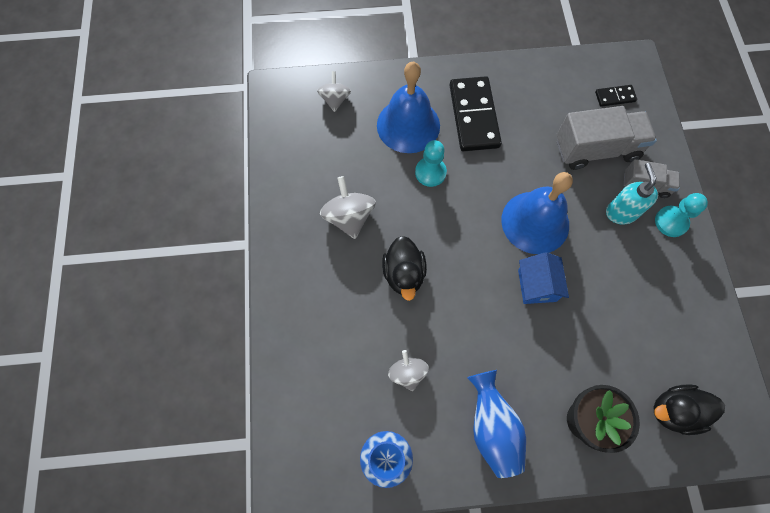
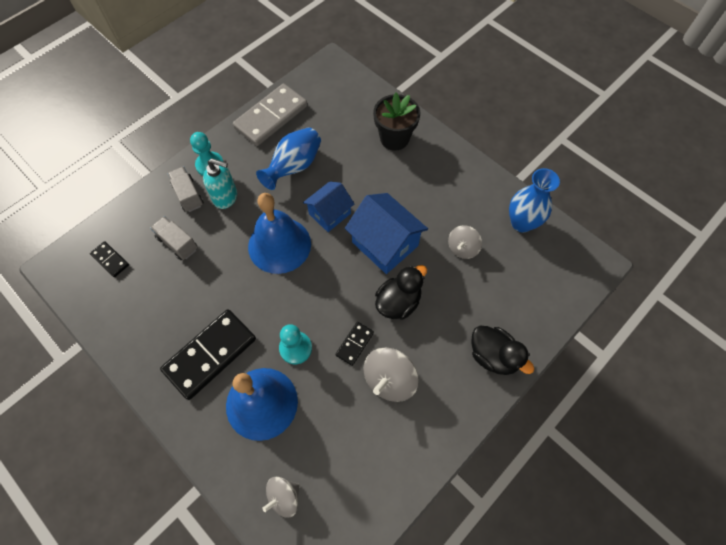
camera: 130 degrees left, 5 degrees down
blue vase [467,370,526,478] -> blue vase moved to [256,127,321,190]
grey truck [557,106,657,170] -> grey truck [150,216,198,260], size x0.56
turquoise soap dispenser [606,163,658,224] -> turquoise soap dispenser turned 120 degrees counterclockwise [203,158,237,209]
black duck [654,384,725,435] -> black duck moved to [471,326,534,375]
none -> grey domino [233,84,307,146]
none -> black domino [336,322,374,366]
none -> blue house [345,193,428,274]

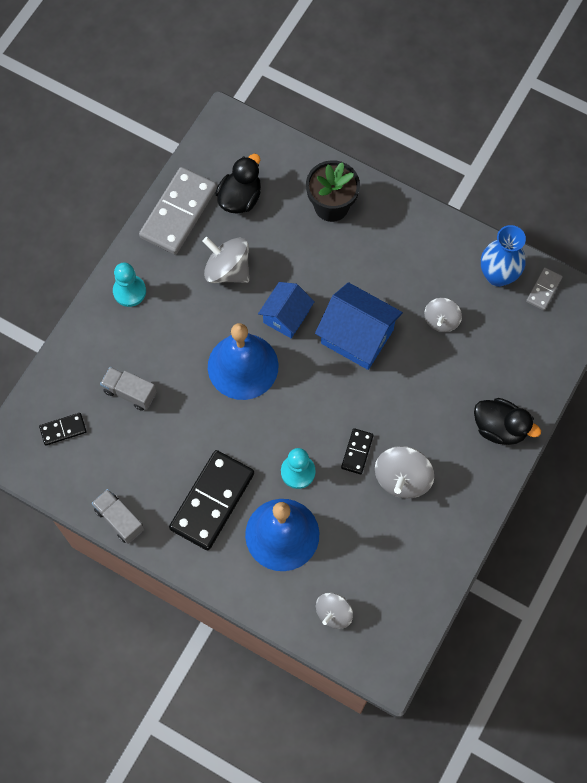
camera: 15 degrees left, 5 degrees up
black domino [90,241,129,277] -> black domino turned 45 degrees counterclockwise [39,413,87,445]
grey truck [167,166,204,212] -> grey truck moved to [92,489,144,544]
turquoise soap dispenser [203,158,237,209] -> none
blue vase [256,127,321,190] -> grey spinning top [202,237,249,283]
black duck [375,265,427,319] -> black duck moved to [215,154,261,214]
none -> grey domino [526,267,562,310]

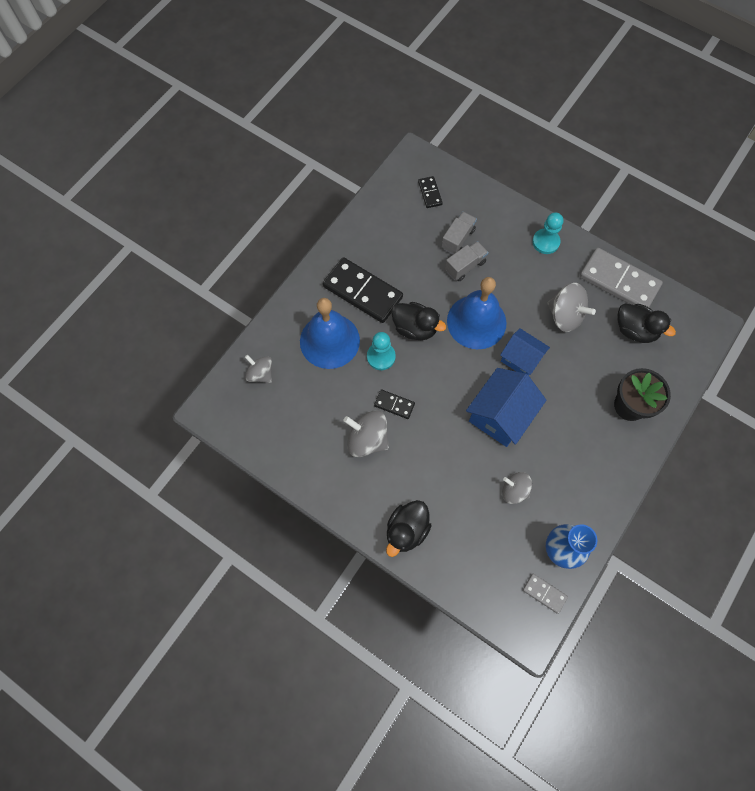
camera: 95 degrees right, 0 degrees up
grey truck [92,489,144,544] -> grey truck moved to [445,241,489,281]
grey spinning top [202,237,249,283] -> grey spinning top turned 90 degrees clockwise [547,283,596,332]
none -> black duck [391,302,446,340]

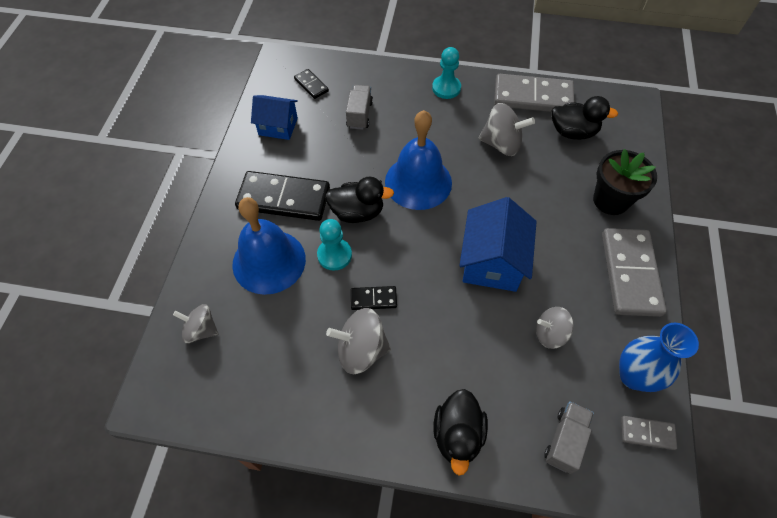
camera: 25 degrees left, 10 degrees down
grey truck [445,241,489,281] -> grey truck moved to [544,401,594,474]
blue house [500,328,550,375] -> blue house moved to [251,95,298,140]
none -> grey domino [602,228,667,317]

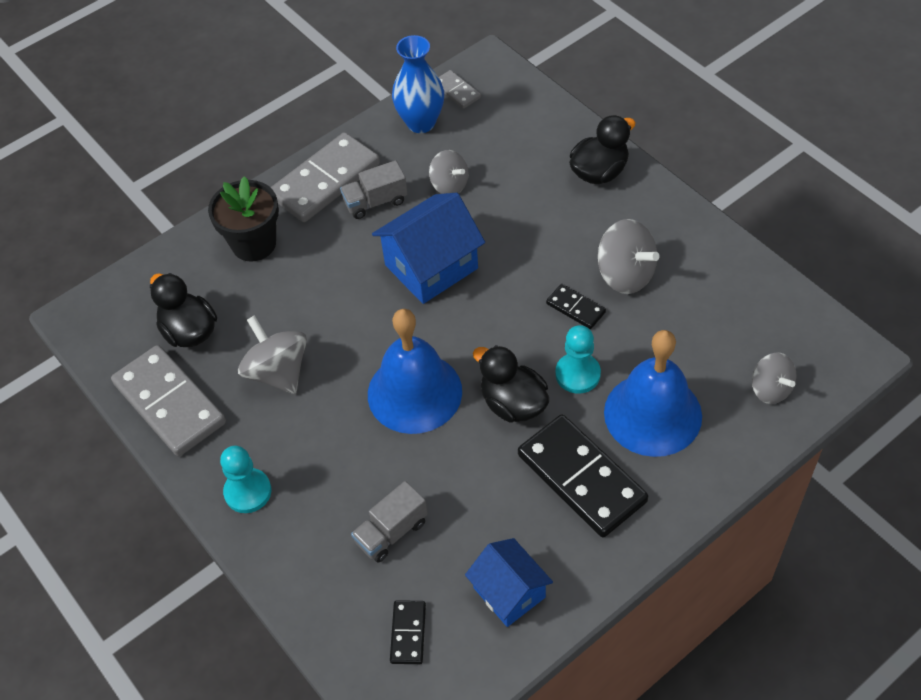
camera: 135 degrees left, 5 degrees down
grey truck [544,401,594,474] -> grey truck moved to [340,160,407,219]

